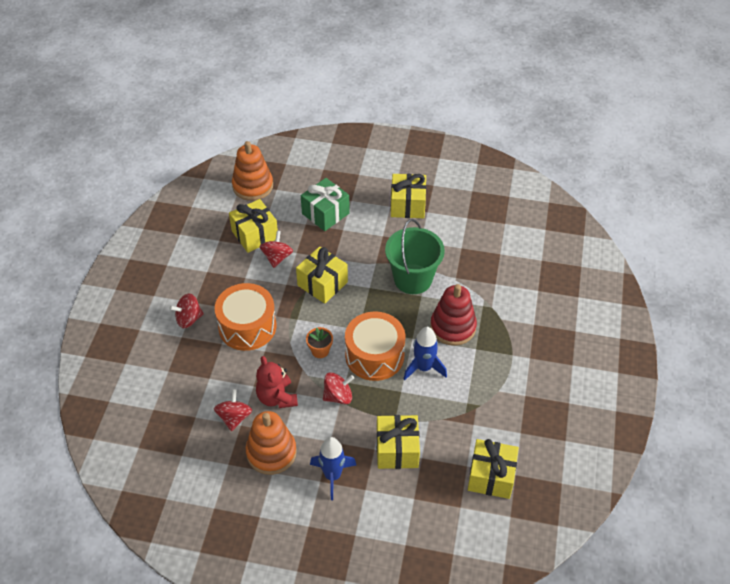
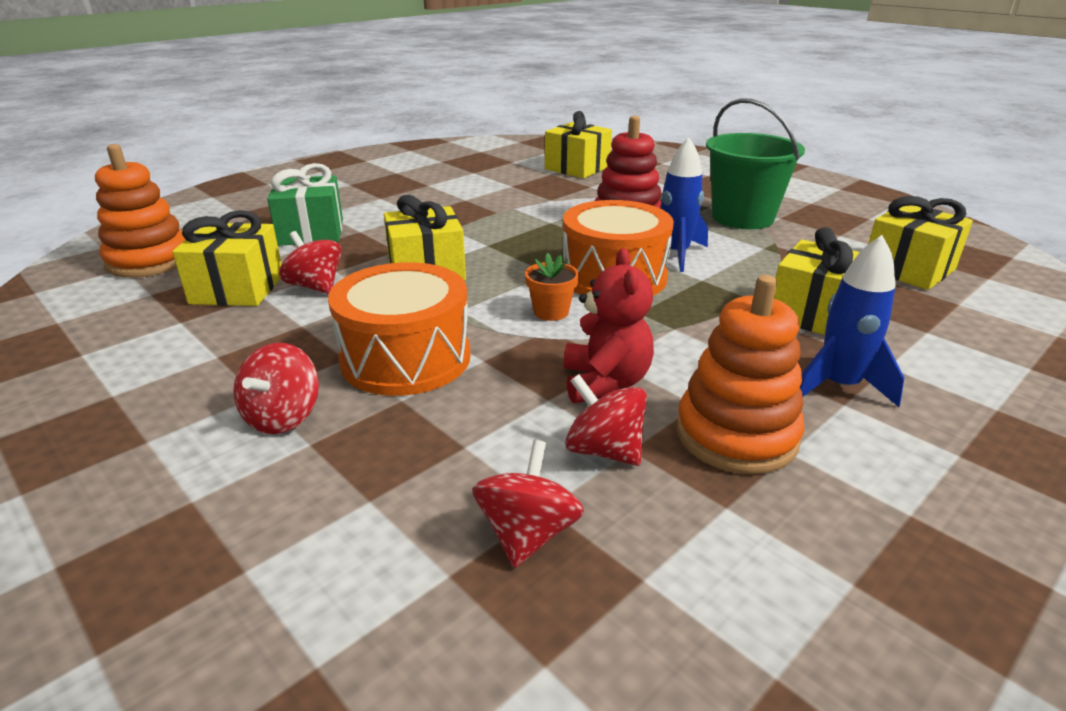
camera: 55 degrees left, 20 degrees down
red teddy bear [256,356,298,408] -> red teddy bear turned 105 degrees counterclockwise [563,248,654,403]
red spinning top [323,372,354,404] -> red spinning top moved to [472,440,584,568]
green bucket [385,219,445,294] -> green bucket moved to [706,98,805,229]
yellow gift [391,174,426,218] -> yellow gift moved to [545,111,612,178]

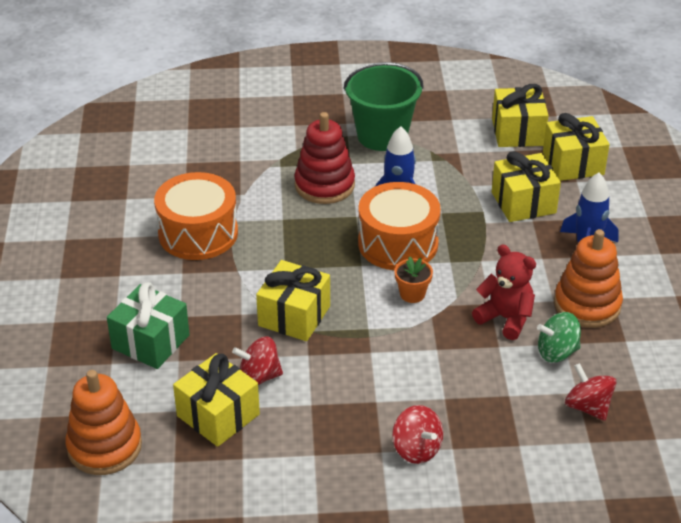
camera: 50 degrees left, 10 degrees up
orange drum [328,262,471,396] -> orange drum moved to [154,172,238,260]
yellow gift [545,111,612,178] -> yellow gift moved to [543,113,610,181]
red spinning top [565,374,647,466] -> green spinning top [537,312,581,363]

